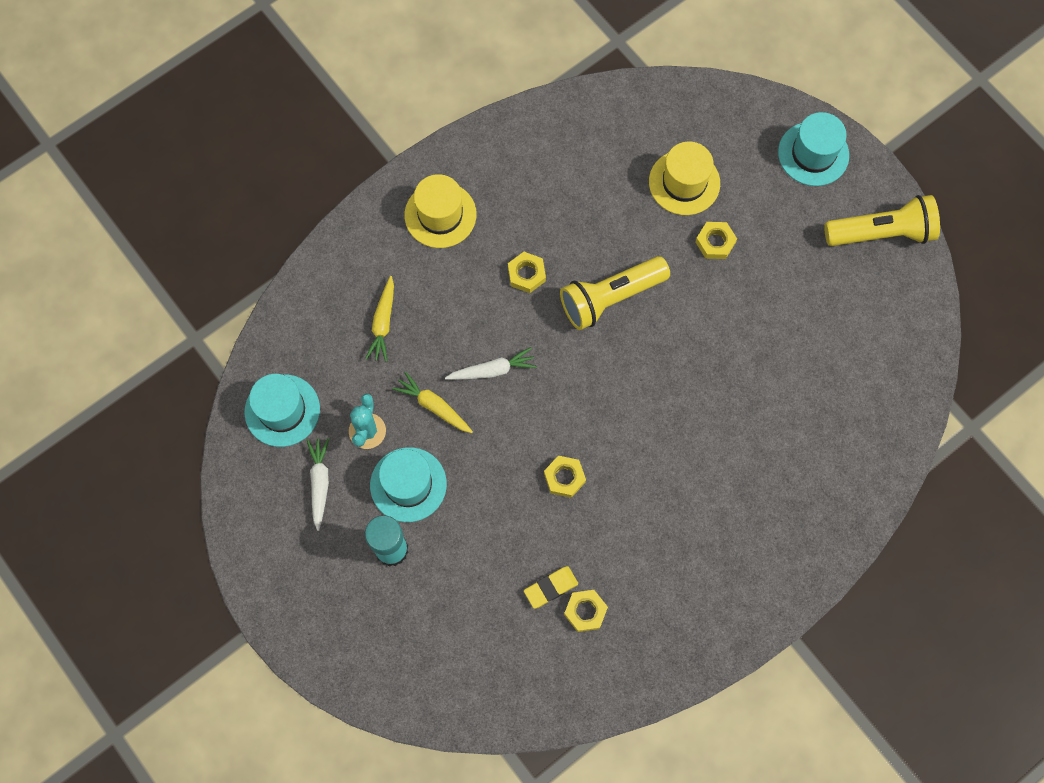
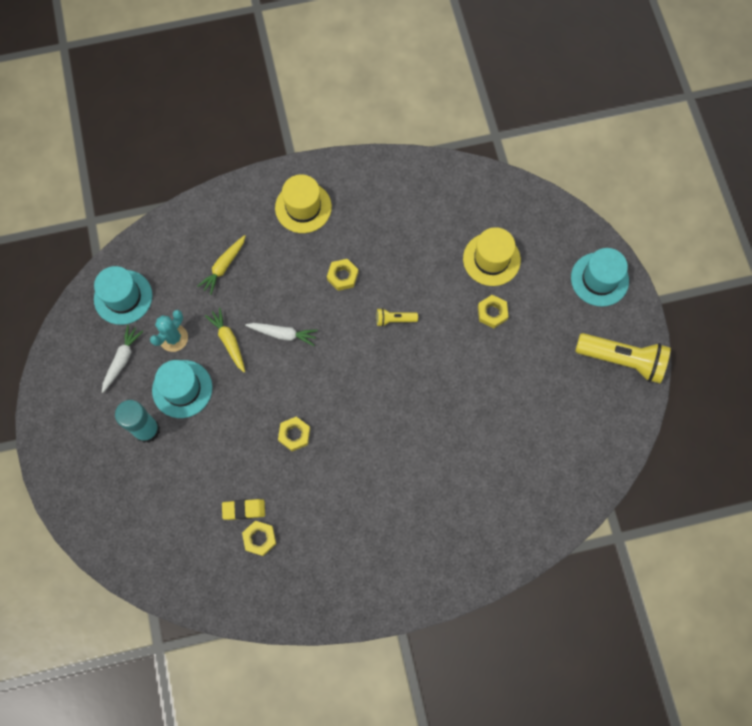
camera: 25 degrees right, 0 degrees up
yellow flashlight [560,256,670,330] -> yellow flashlight [377,308,418,327], size x0.47

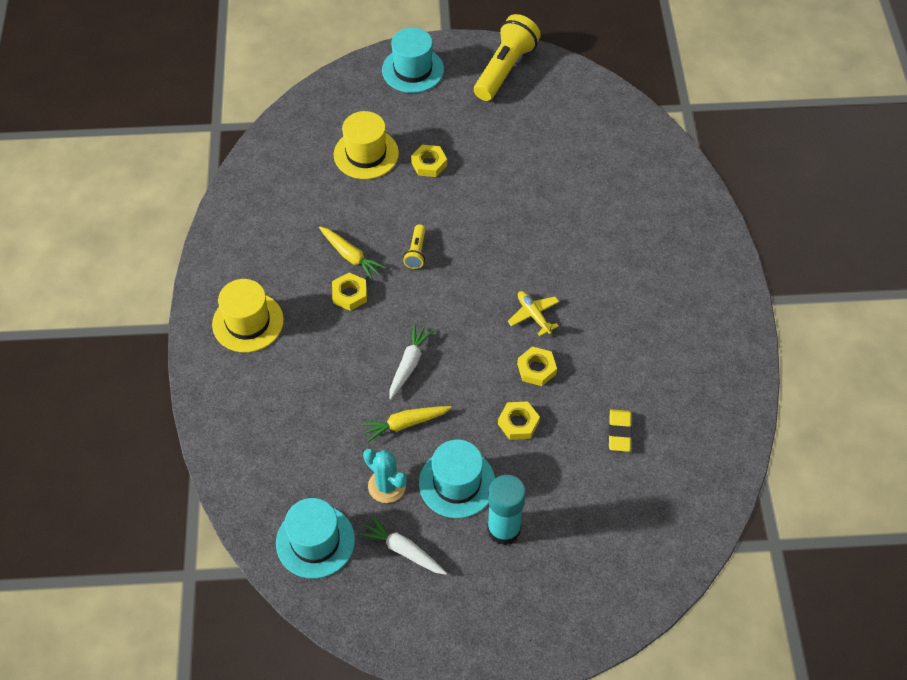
camera: 80 degrees left, 15 degrees down
yellow carrot [197,235,246,295] -> yellow carrot moved to [319,226,386,280]
yellow nut [242,521,276,556] -> yellow nut moved to [498,401,540,440]
none -> yellow plane [508,291,559,336]

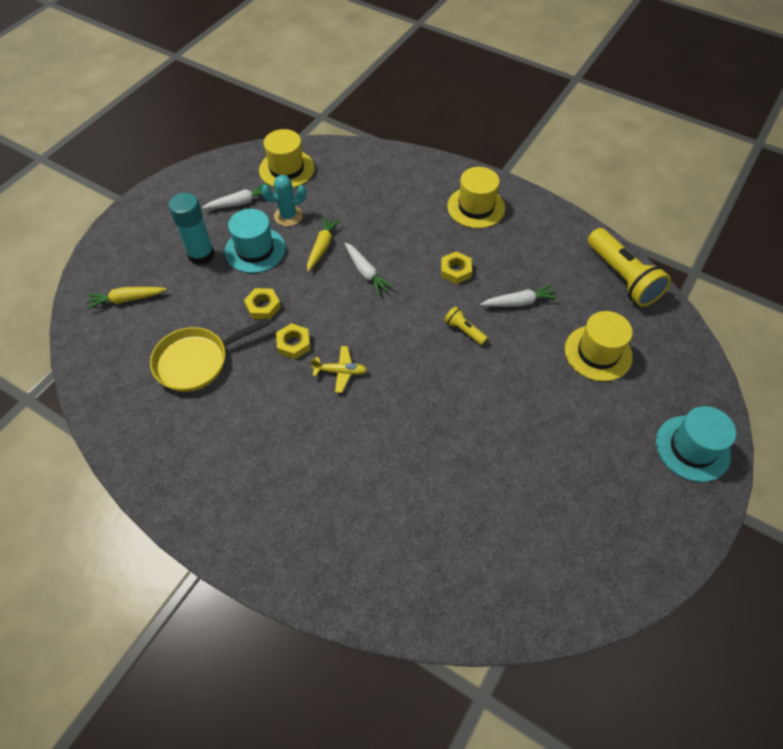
camera: 125 degrees right, 0 degrees up
turquoise hat [276,498,355,579] -> yellow hat [259,129,315,188]
yellow carrot [319,226,386,280] -> yellow carrot moved to [86,287,167,309]
yellow nut [411,145,447,177] -> none
yellow flashlight [474,14,541,101] -> yellow flashlight moved to [588,228,671,307]
yellow eraser [609,409,632,452] -> yellow pan [150,317,271,392]
none -> white carrot [480,284,559,307]

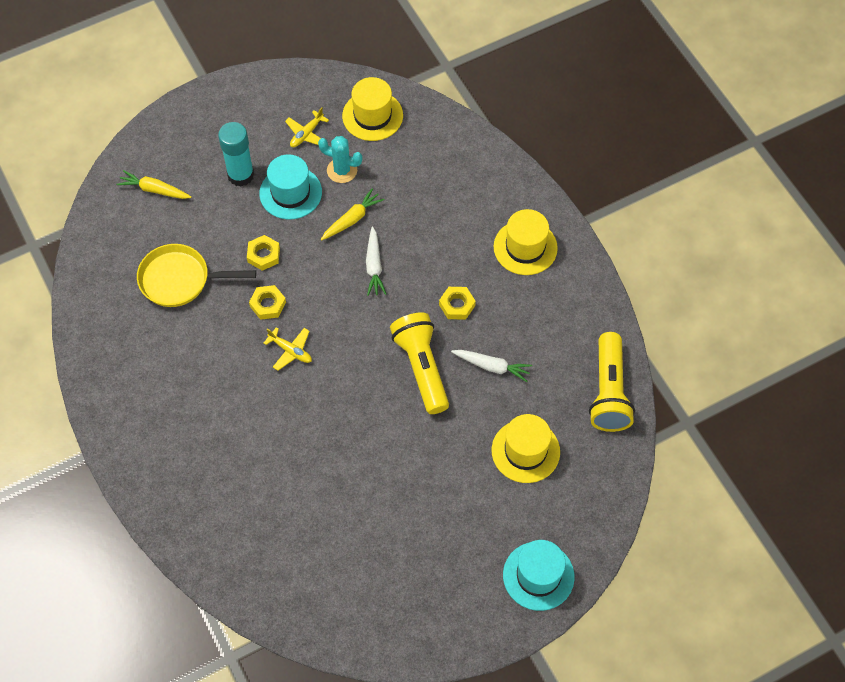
camera: 30 degrees right, 5 degrees up
white carrot [202,183,271,209] -> yellow plane [285,107,329,147]
yellow flashlight [444,306,488,345] -> yellow flashlight [390,312,449,414], size x2.13

